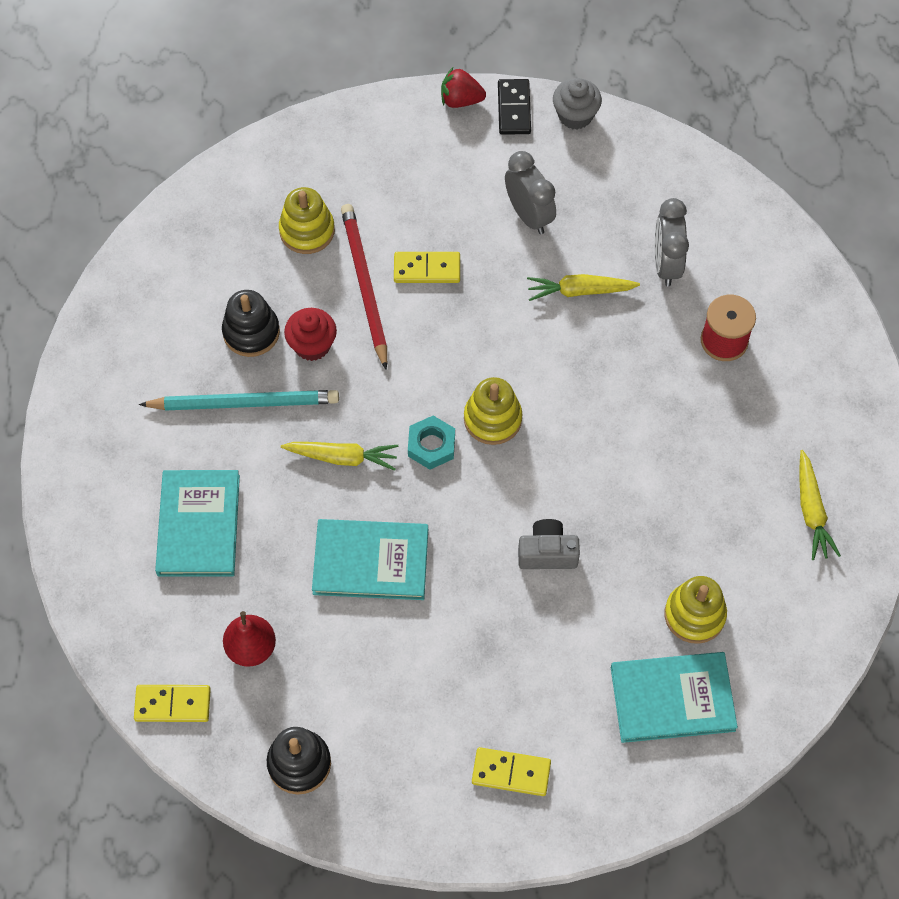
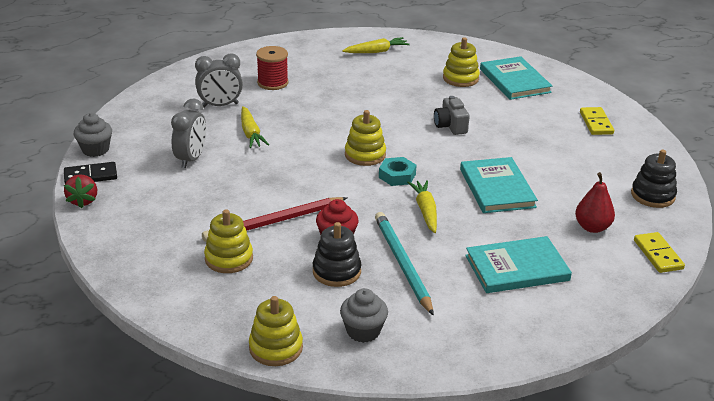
camera: 105 degrees left, 30 degrees down
yellow domino [394,252,460,283] -> none
grey clock [505,151,556,234] -> grey clock turned 150 degrees clockwise [171,99,206,168]
none -> yellow stacking toy [249,296,303,366]
none -> grey cupcake [340,288,388,343]

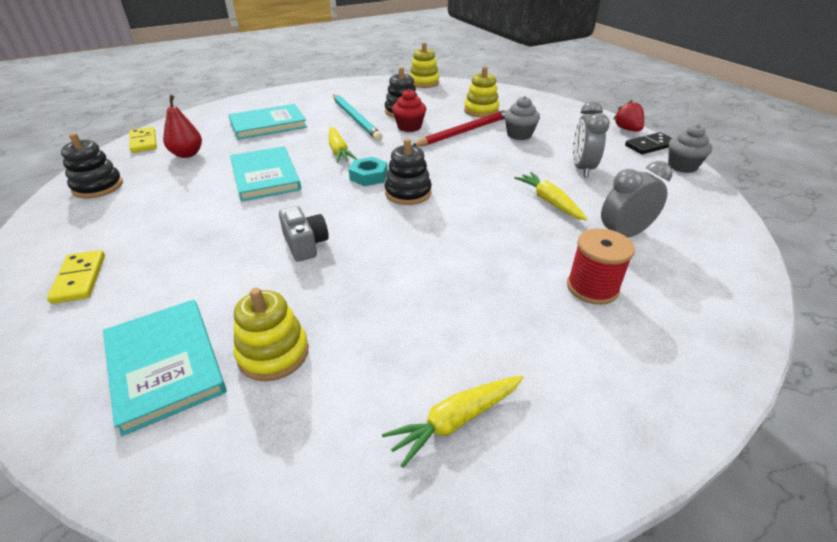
camera: 170 degrees right, 5 degrees up
grey cupcake [340,288,388,343] -> grey cupcake moved to [504,96,540,140]
yellow stacking toy [345,110,386,166] -> black stacking toy [385,138,432,205]

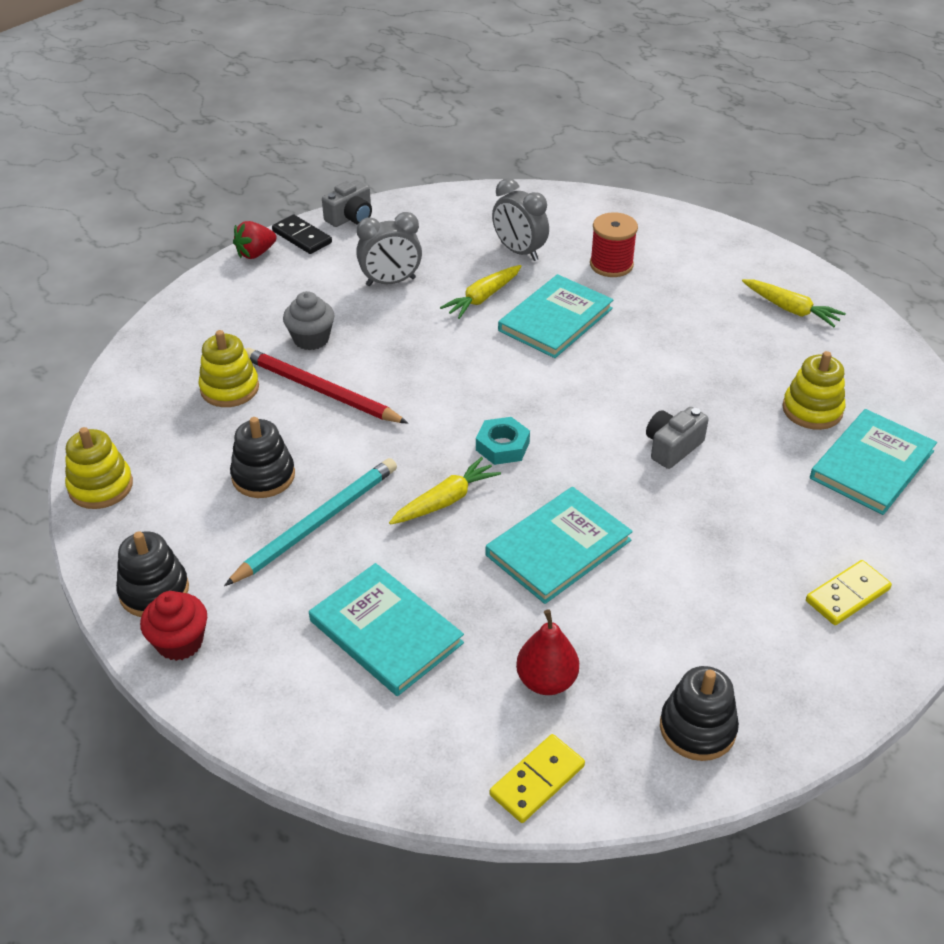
camera: 110 degrees left, 5 degrees up
black stacking toy [385,138,432,205] -> black stacking toy moved to [116,531,189,617]
red cupcake [392,89,426,132] -> red cupcake moved to [140,591,207,661]
grey cupcake [668,124,712,173] -> grey camera [322,180,372,227]
none -> turquoise book [498,274,614,358]

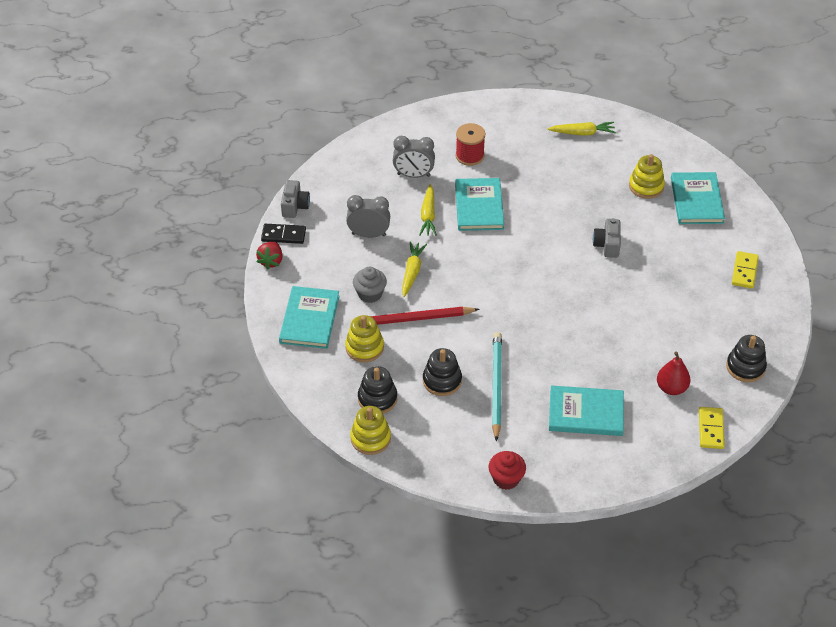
camera: 40 degrees left, 5 degrees up
black stacking toy [116,531,189,617] -> black stacking toy moved to [358,366,397,414]
grey clock [356,212,422,286] -> grey clock turned 120 degrees counterclockwise [346,195,390,238]
yellow carrot [389,457,501,525] -> yellow carrot moved to [402,241,427,297]
turquoise nut [476,417,530,465] -> none
turquoise book [486,487,633,604] -> turquoise book moved to [279,286,339,349]

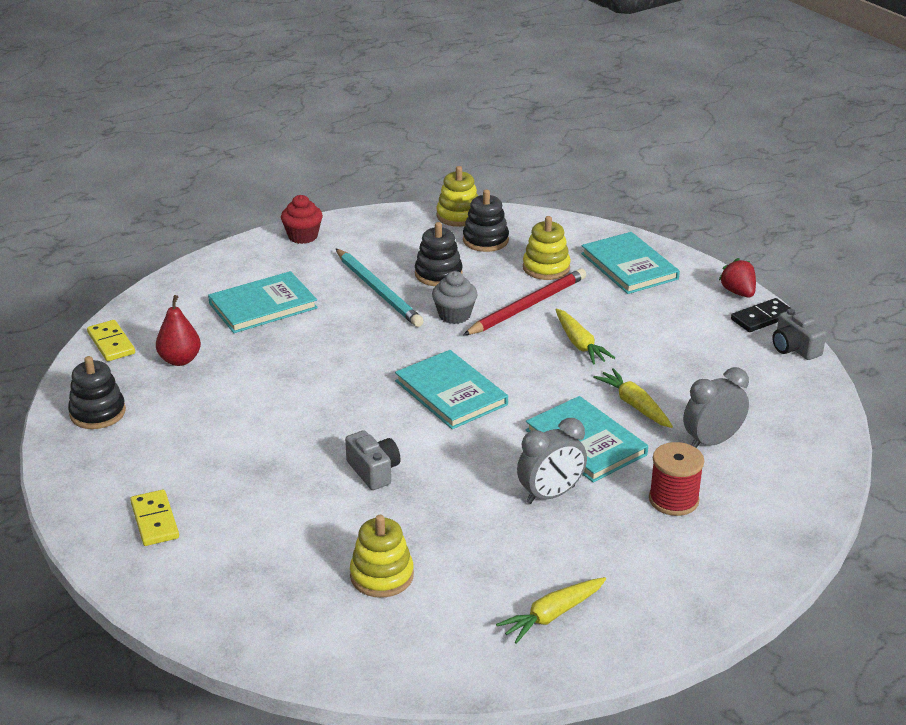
camera: 145 degrees right, 15 degrees down
grey clock [346,195,390,238] -> grey clock moved to [517,418,587,504]
grey cupcake [353,267,387,303] -> grey cupcake moved to [432,271,477,324]
turquoise book [671,172,725,224] -> turquoise book moved to [395,350,508,429]

